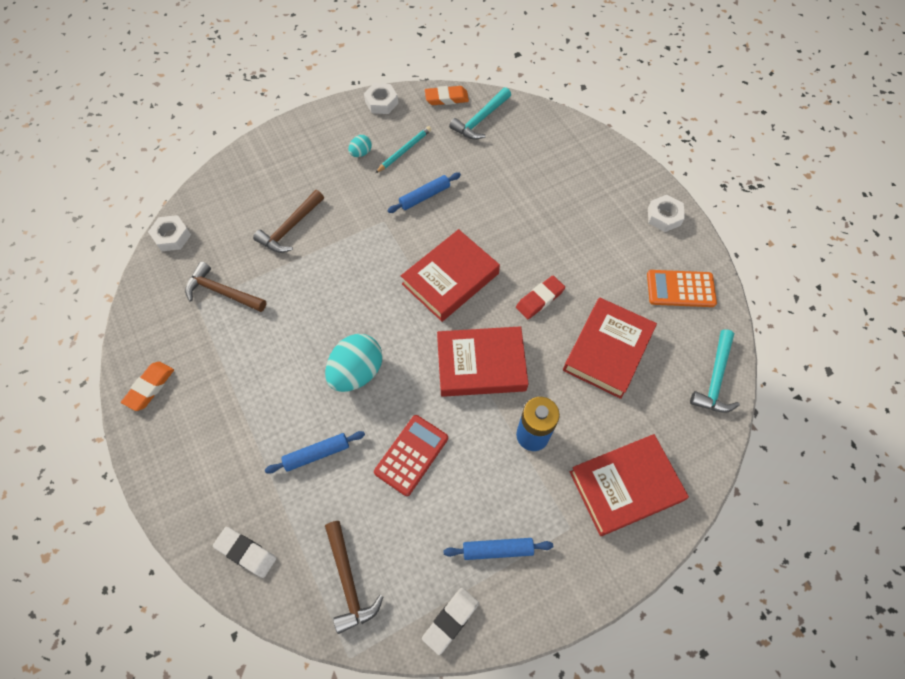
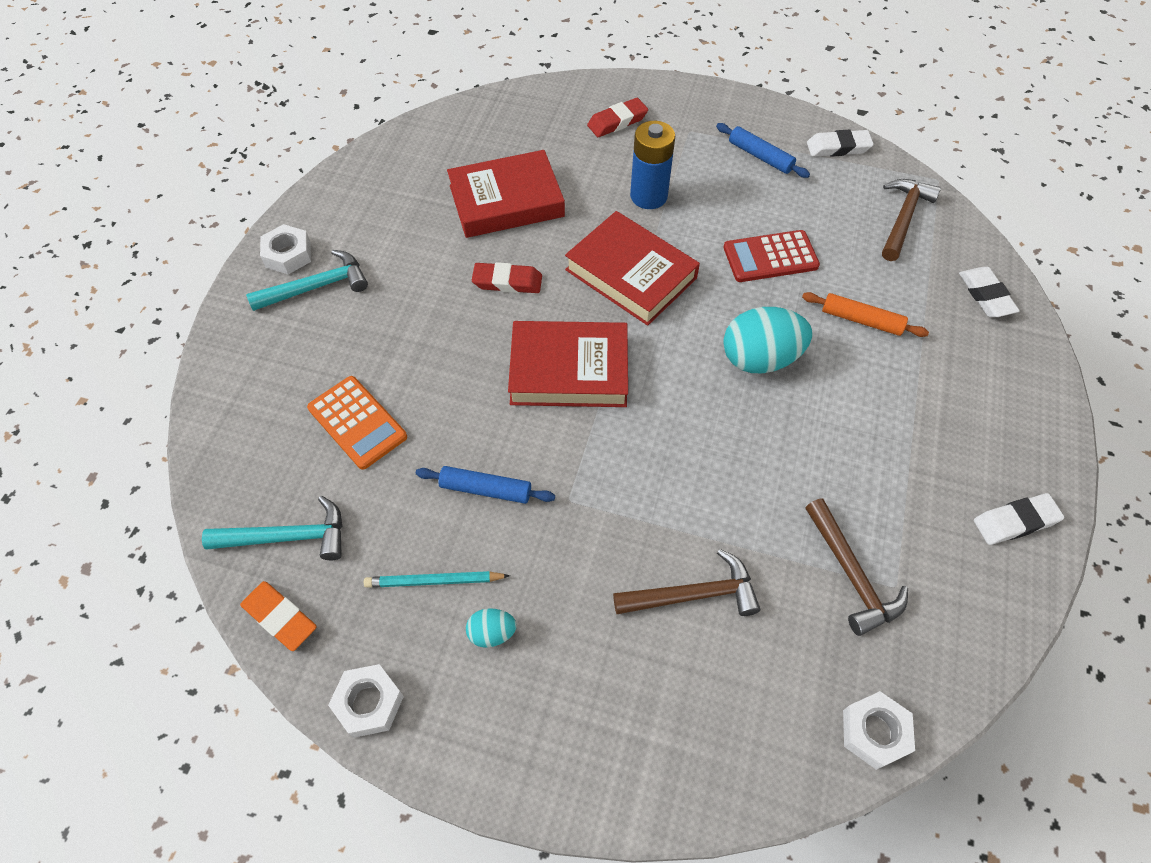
camera: 135 degrees left, 5 degrees down
orange eraser [121,362,174,411] -> white eraser [974,493,1065,545]
blue rolling pin [265,431,365,474] -> orange rolling pin [802,292,929,337]
red book [570,434,689,536] -> red eraser [587,98,648,137]
orange calculator [647,270,717,307] -> orange calculator moved to [307,376,407,470]
turquoise hammer [690,330,740,413] -> turquoise hammer moved to [246,250,368,311]

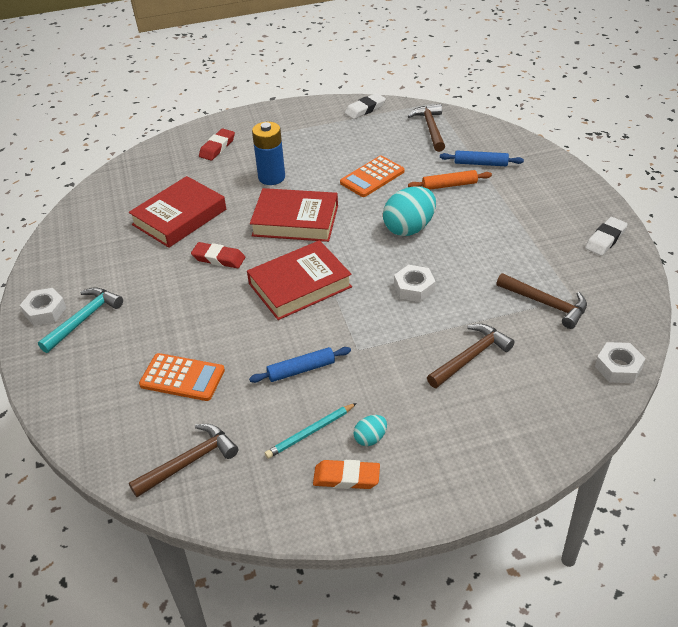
camera: 30 degrees left, 15 degrees down
turquoise hammer [202,496,342,560] -> brown hammer [129,424,238,497]
orange eraser [240,581,316,651] -> orange eraser moved to [313,460,380,489]
white nut [328,664,404,738] -> white nut moved to [394,265,436,302]
red eraser [472,262,542,293] -> red eraser turned 45 degrees clockwise [191,242,245,268]
blue rolling pin [716,123,810,178] -> blue rolling pin moved to [440,151,524,166]
red calculator [723,230,820,282] -> orange calculator [340,156,405,197]
white eraser [959,267,1020,317] -> none

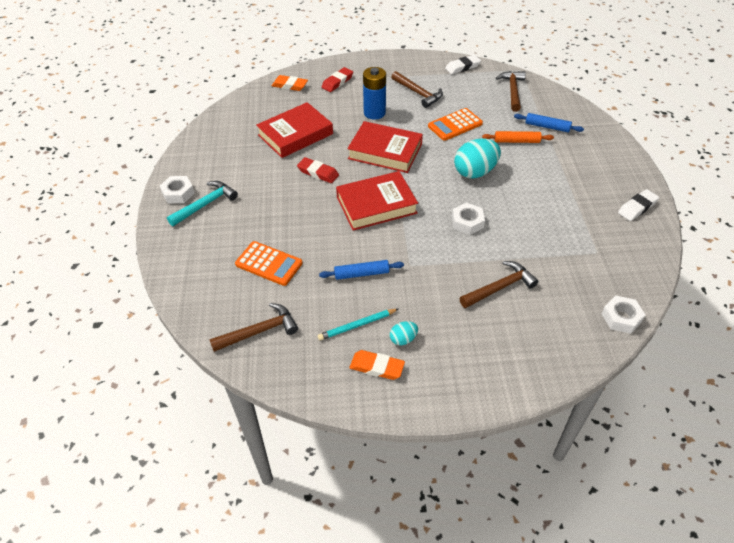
camera: 10 degrees right, 5 degrees up
brown hammer [496,273,587,329] -> brown hammer moved to [391,71,443,108]
none -> orange eraser [272,75,308,91]

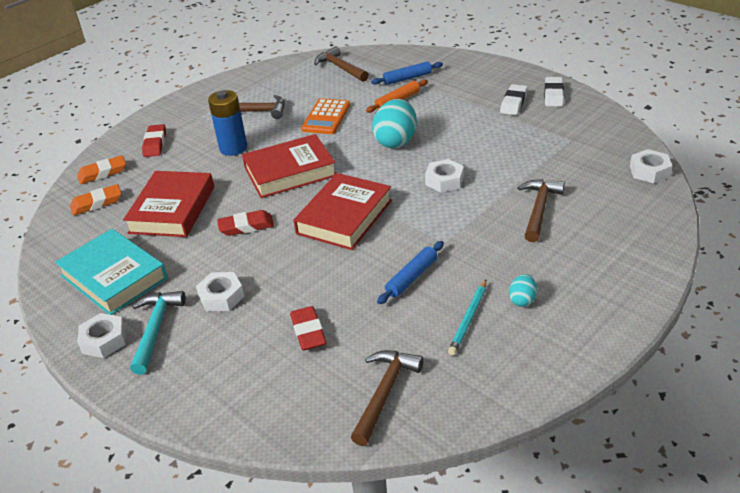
camera: 40 degrees left, 10 degrees down
orange calculator [235,241,303,286] -> red eraser [290,306,327,351]
orange eraser [350,350,405,380] -> orange eraser moved to [70,184,121,216]
white eraser [445,55,481,74] -> white eraser moved to [500,84,528,115]
none -> turquoise book [55,229,168,315]
none -> white nut [196,272,245,311]

